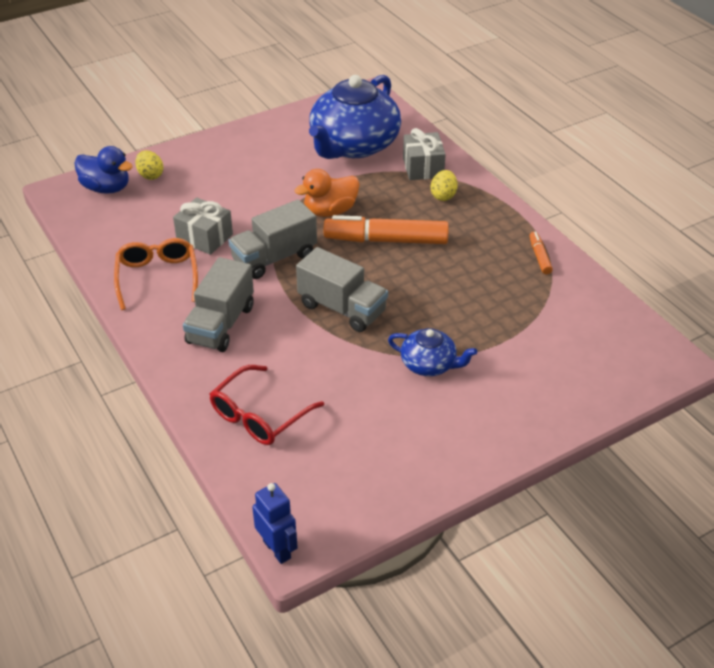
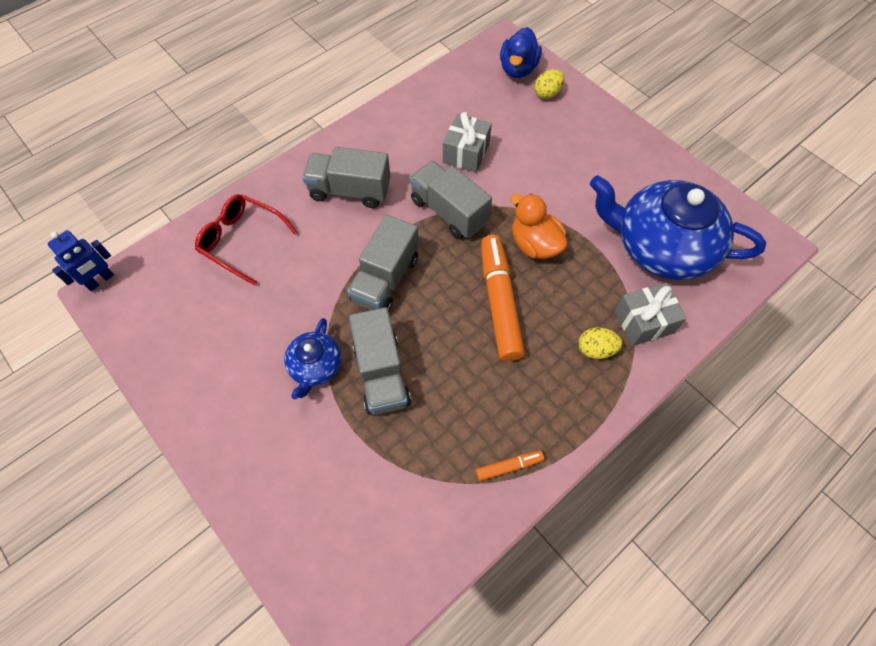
camera: 80 degrees right, 20 degrees up
orange glasses [114,238,198,310] -> none
none -> grey truck [349,307,411,415]

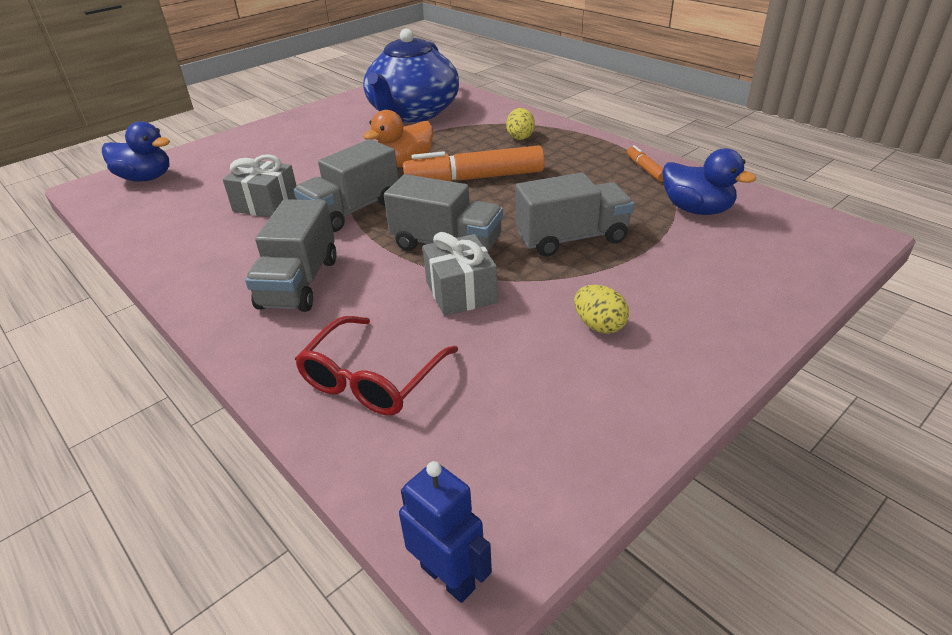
camera: 90 degrees left, 25 degrees down
blue teapot [284,318,341,399] -> none
yellow egg [534,69,565,99] -> yellow egg moved to [574,285,629,334]
grey gift [615,283,687,346] -> grey gift moved to [423,232,498,316]
none -> blue duck [662,148,756,215]

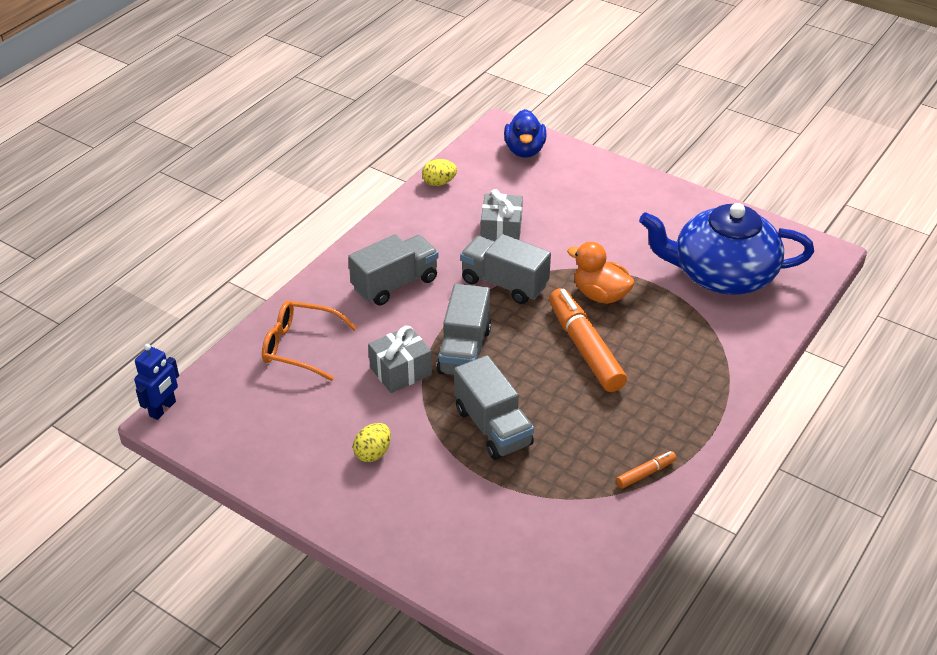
camera: 75 degrees right, 5 degrees up
grey truck [245,199,337,312] -> grey truck turned 150 degrees clockwise [348,234,439,306]
red glasses [295,316,458,415] -> orange glasses [262,301,357,381]
yellow egg [506,108,535,140] -> yellow egg moved to [422,159,457,186]
blue duck [662,148,756,215] -> none

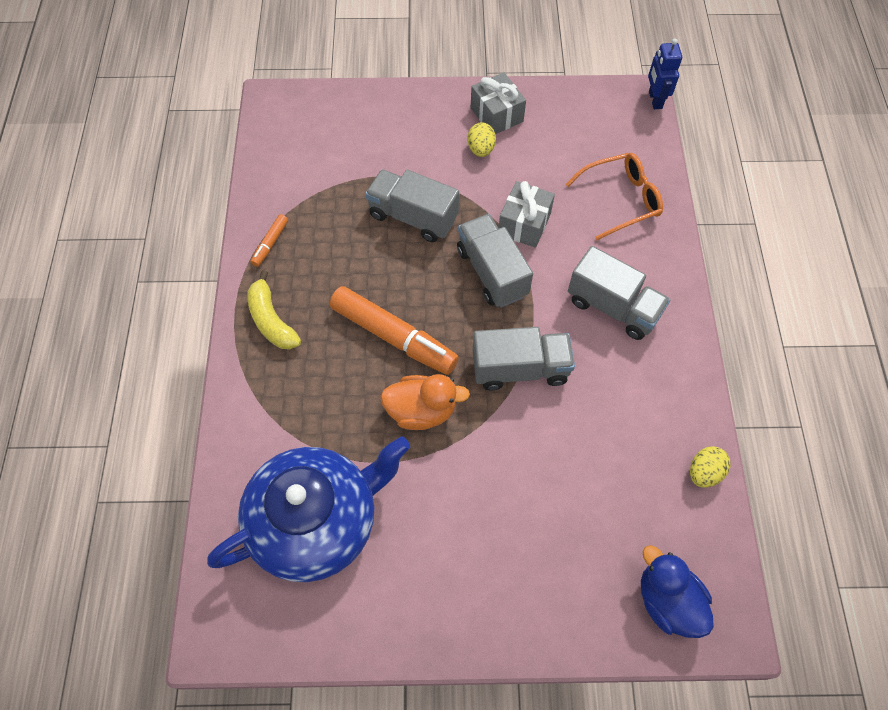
camera: 145 degrees right, 20 degrees up
grey truck [348,234,439,306] -> grey truck turned 75 degrees counterclockwise [568,246,670,340]
grey gift [481,189,523,241] -> grey gift moved to [471,72,526,134]
none -> yellow banana [247,270,301,350]

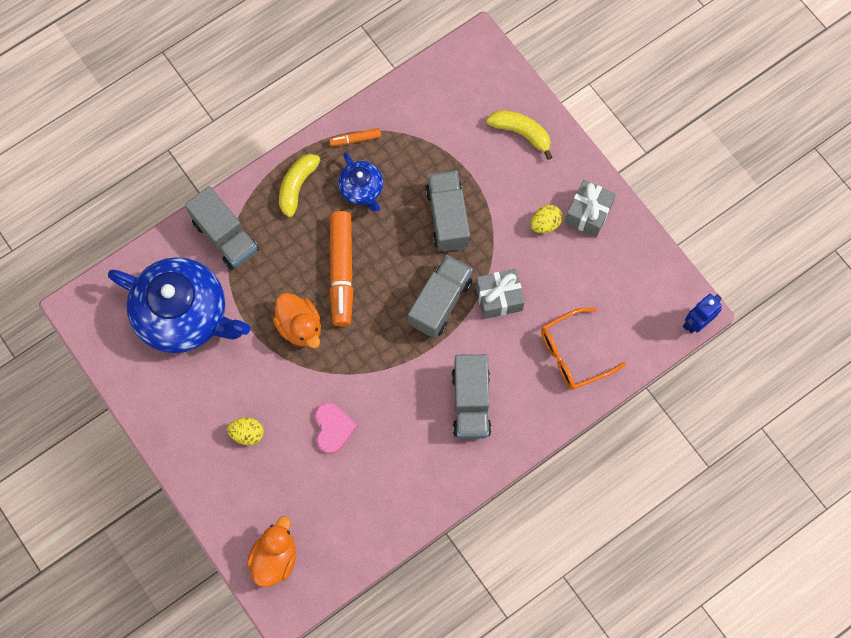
camera: 55 degrees right, 10 degrees up
grey truck [473,327,575,390] -> grey truck moved to [185,186,259,270]
orange glasses [566,153,663,240] -> orange glasses turned 120 degrees clockwise [541,308,626,389]
blue duck [641,545,714,638] -> orange duck [247,516,296,587]
yellow egg [690,446,731,488] -> yellow egg moved to [227,418,264,445]
none -> pink heart [314,403,357,454]
none -> blue teapot [338,152,383,211]
none -> yellow banana [486,110,553,160]

